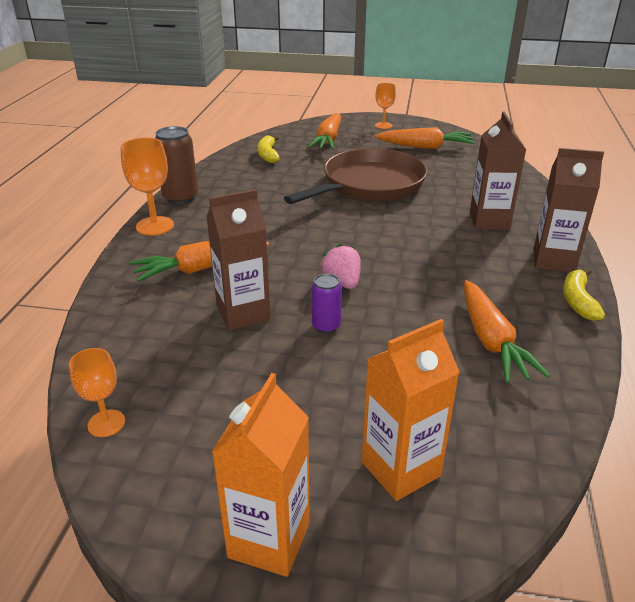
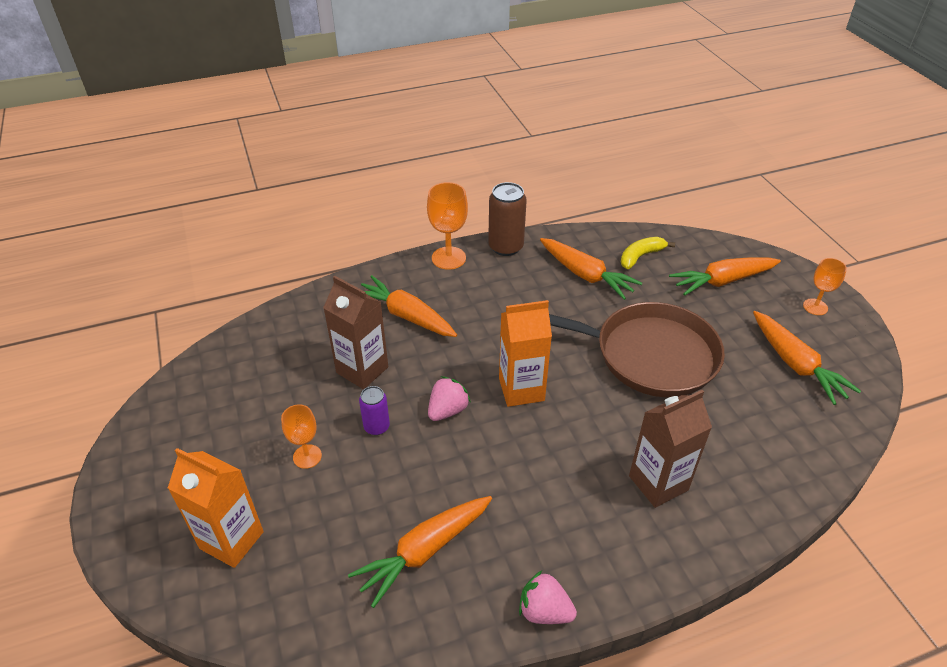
camera: 60 degrees right, 10 degrees up
orange goblet [69,348,125,437] -> orange goblet moved to [281,404,322,469]
orange carton [212,373,310,577] -> orange carton moved to [499,300,552,407]
brown carton [533,148,604,272] -> none
yellow banana [563,268,605,321] -> pink strawberry [519,571,577,624]
none -> orange carrot [540,238,642,300]

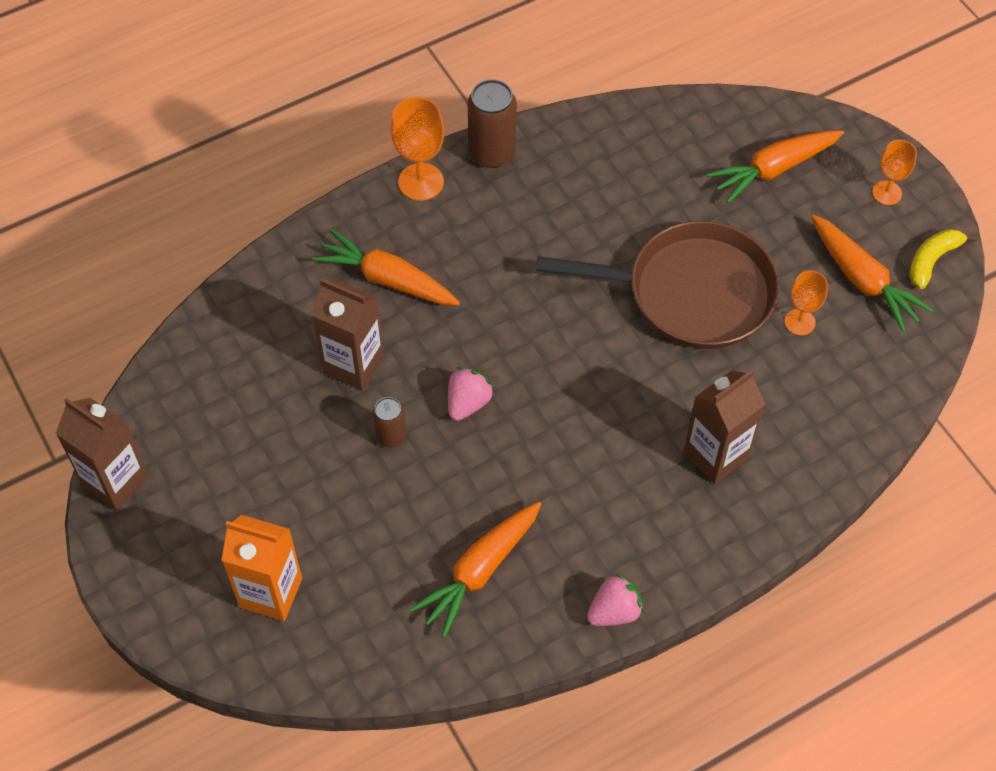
camera: 10 degrees left, 15 degrees up
orange goblet [281,404,322,469] -> orange goblet moved to [785,271,828,335]
purple can [359,386,390,435] -> brown can [373,397,406,448]
orange carton [499,300,552,407] -> none
pink strawberry [519,571,577,624] -> pink strawberry turned 135 degrees clockwise [587,573,644,626]
orange carrot [540,238,642,300] -> none
yellow banana [621,237,675,269] -> yellow banana moved to [909,229,977,289]
none -> brown carton [55,398,149,511]

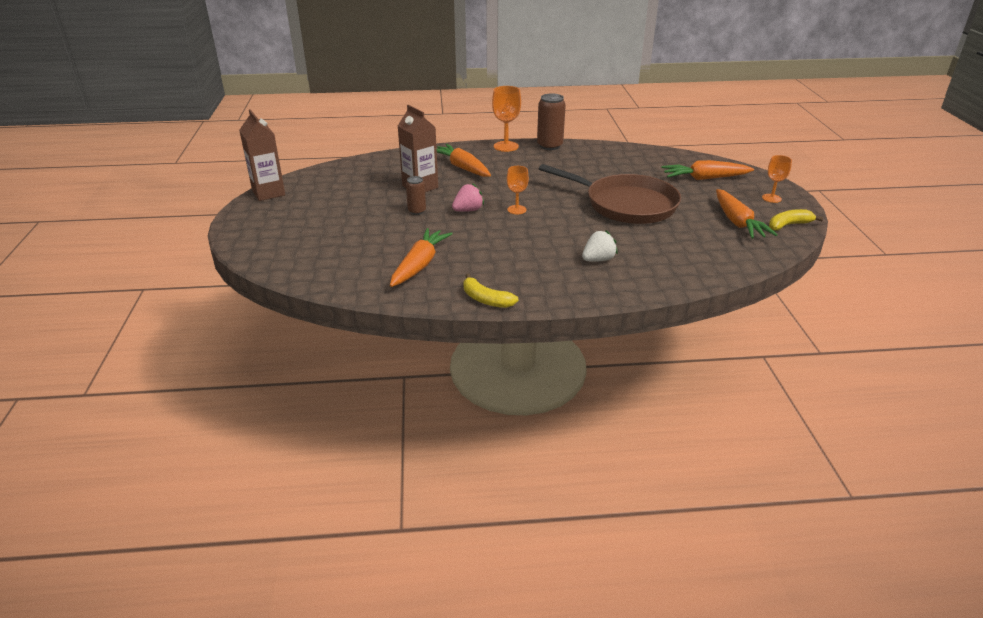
camera: 25 degrees right, 25 degrees down
orange carton [221,515,302,621] -> none
orange carrot [410,502,541,638] -> orange carrot turned 135 degrees clockwise [390,228,453,287]
pink strawberry [587,573,644,626] -> yellow banana [464,274,519,308]
brown carton [684,370,765,484] -> white strawberry [582,230,618,262]
orange goblet [785,271,828,335] -> orange goblet moved to [507,166,529,214]

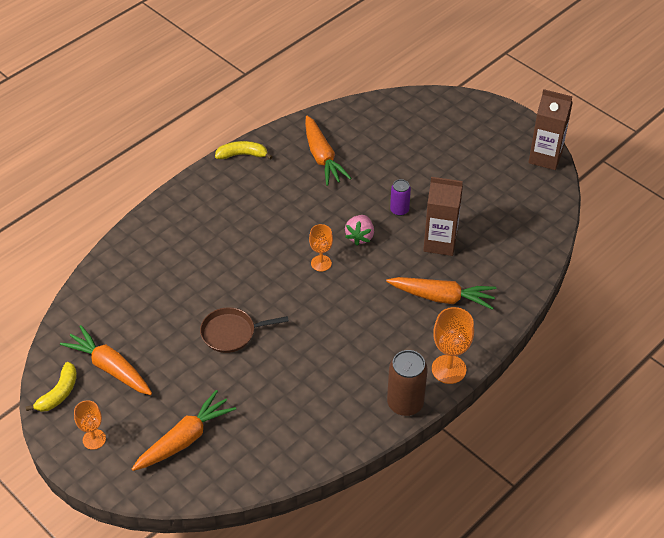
camera: 140 degrees right, 15 degrees up
brown can [406,176,426,215] -> purple can [390,179,411,216]
brown pan [539,164,681,224] -> brown pan [200,307,289,353], size x0.52
white strawberry [582,230,618,262] -> none

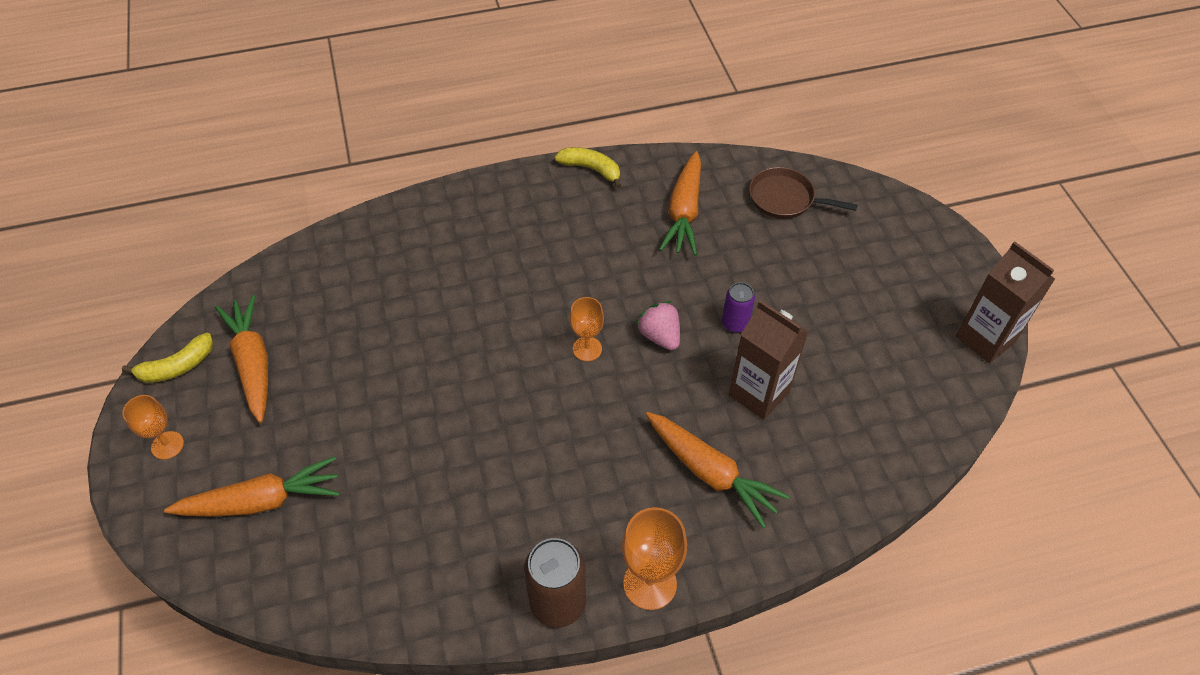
camera: 30 degrees right, 5 degrees up
brown pan [200,307,289,353] -> brown pan moved to [749,167,858,219]
pink strawberry [345,215,374,246] -> pink strawberry turned 105 degrees clockwise [636,301,680,350]

